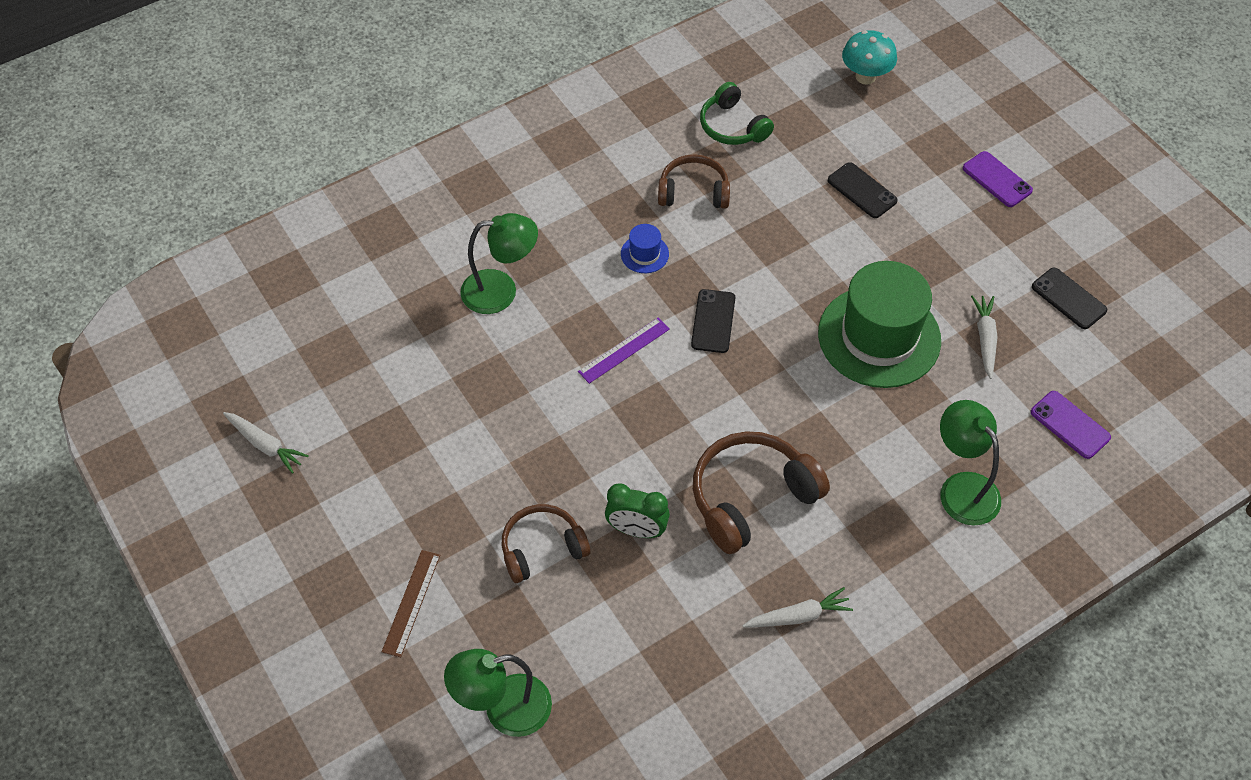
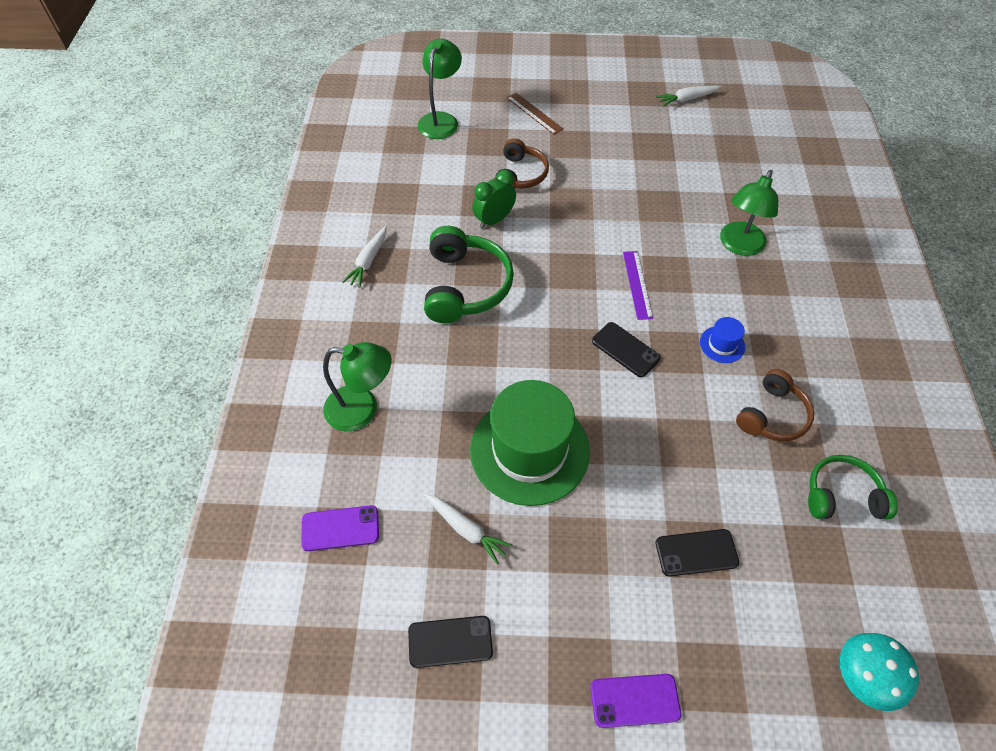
camera: 125 degrees right, 0 degrees up
brown headphones [693,431,830,554] -> green headphones [424,226,514,323]

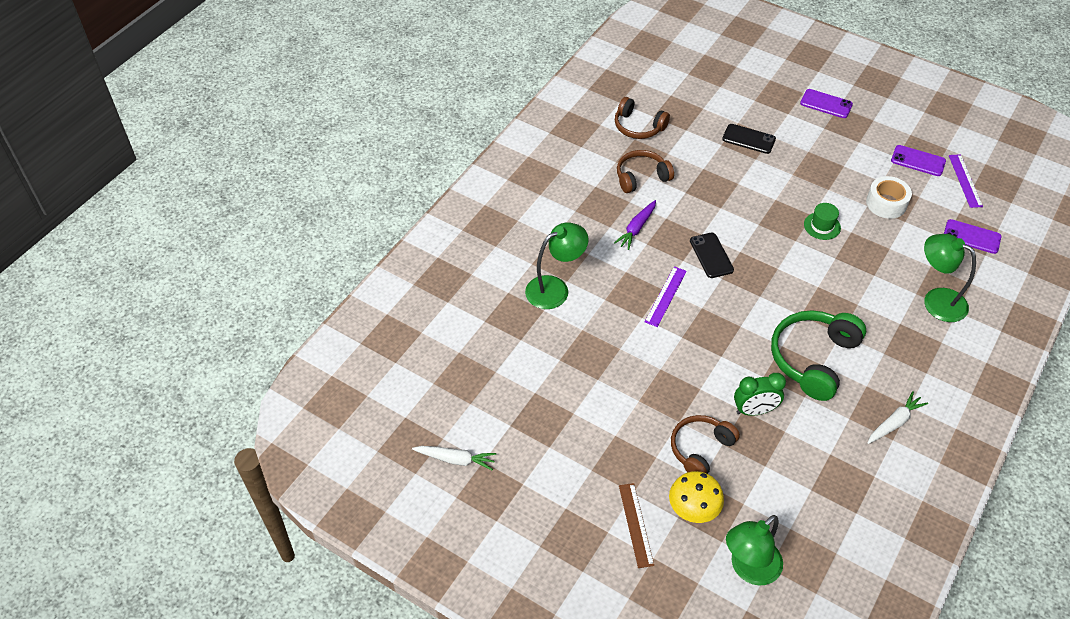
camera: 150 degrees left, 5 degrees down
black phone [408,616,493,668] -> purple phone [891,145,946,176]
white carrot [424,494,512,565] -> white tape [866,176,912,219]
green hat [470,380,590,506] -> green hat [804,203,841,240], size x0.41
blue hat [700,317,745,363] -> purple carrot [614,200,656,250]
green headphones [808,455,898,519] -> brown headphones [615,97,670,139]
turquoise mushroom [840,633,919,711] -> none
none -> yellow mushroom [669,471,724,523]
none -> purple ruler [949,154,983,208]

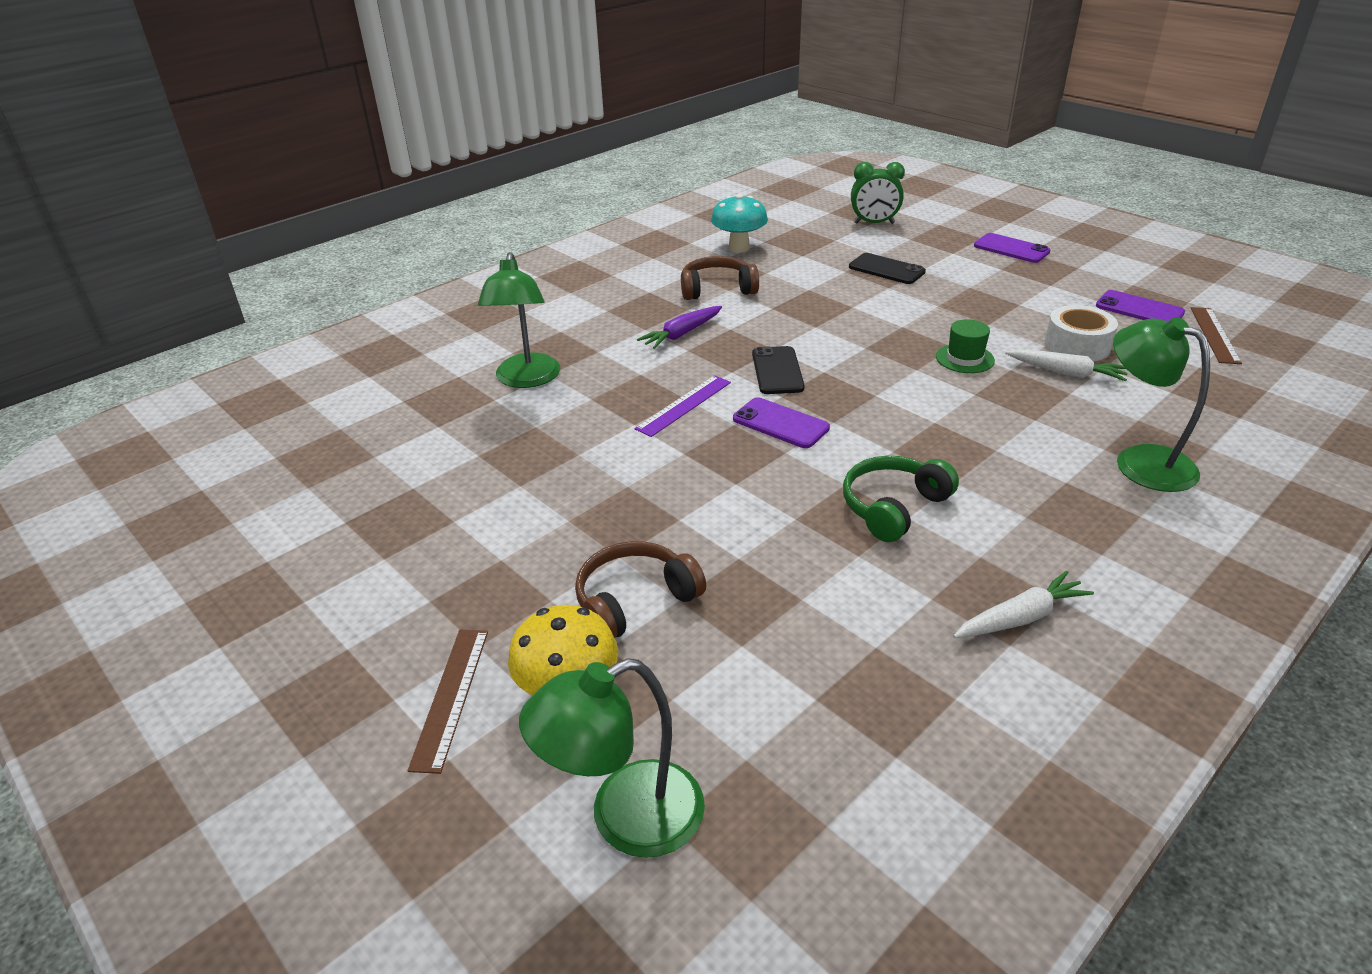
camera: 15 degrees right, 15 degrees down
white carrot [412,446,496,471] -> white carrot moved to [1005,349,1128,381]
green lamp [525,222,589,309] -> green lamp turned 105 degrees clockwise [478,252,560,388]
brown headphones [615,97,670,139] -> turquoise mushroom [711,194,768,252]
green clock [734,373,786,416] -> green clock moved to [851,162,905,224]
green headphones [771,310,866,401] -> green headphones [843,456,959,542], size x0.65
purple phone [944,219,1001,254] -> purple phone moved to [733,397,830,448]
purple ruler [949,154,983,208] -> brown ruler [1191,307,1242,364]

